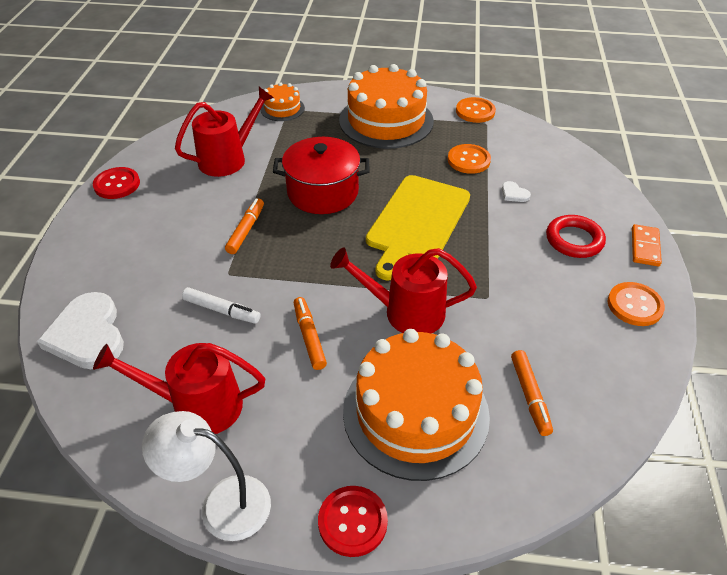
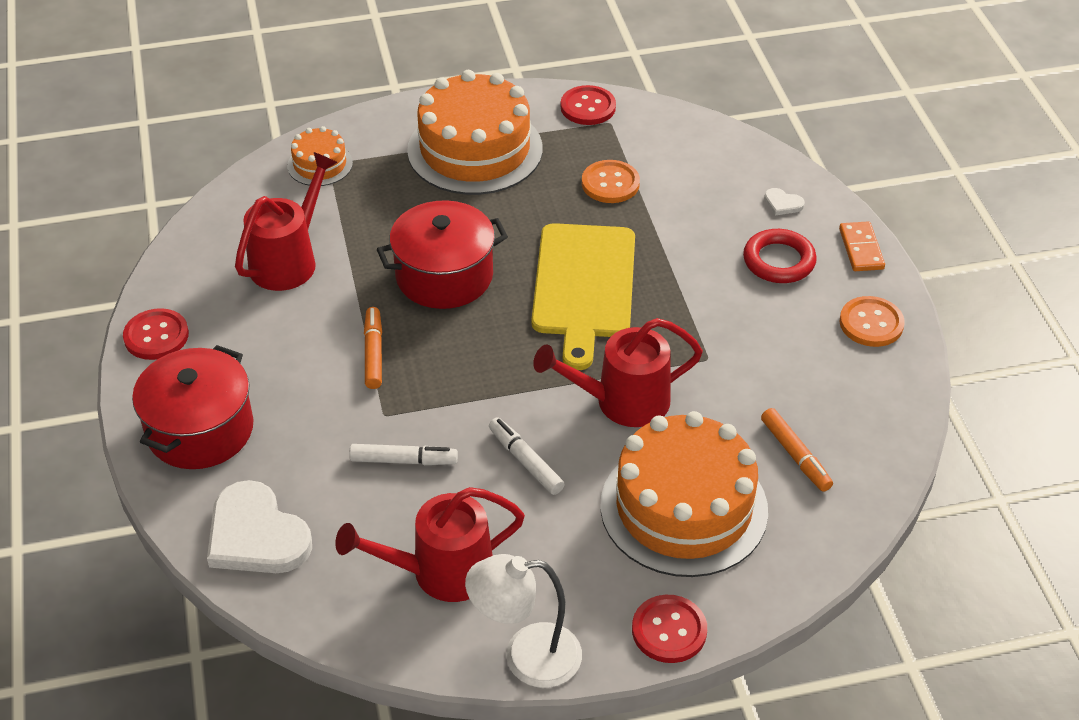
camera: 20 degrees left, 0 degrees up
orange marker [294,297,327,370] -> white marker [489,417,565,495]
orange button [456,97,496,123] -> red button [561,85,616,125]
white heart [502,181,531,202] -> white heart moved to [764,188,805,215]
none -> red pot [132,345,254,469]

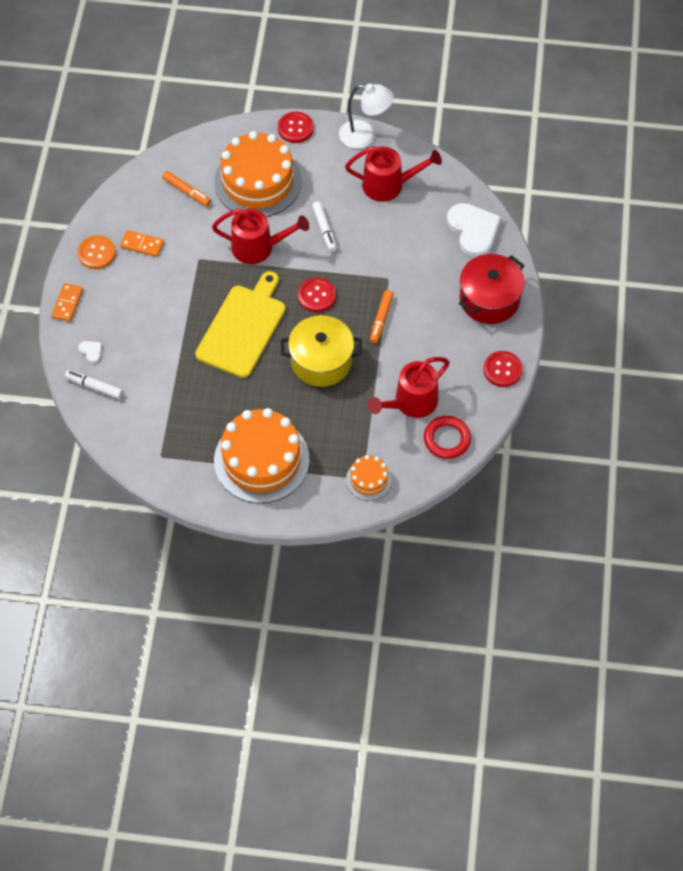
camera: 160 degrees left, 15 degrees up
white marker [349,444,458,465] -> white marker moved to [65,370,123,399]
red pot [377,200,508,309] -> yellow pot [281,315,362,387]
red button [561,85,616,125] -> red button moved to [298,278,336,312]
orange button [582,160,640,203] -> none
red ring [743,229,817,283] -> red ring moved to [424,416,471,459]
orange marker [761,408,833,492] -> orange marker turned 135 degrees clockwise [162,171,211,206]
none -> orange domino [120,230,164,257]

